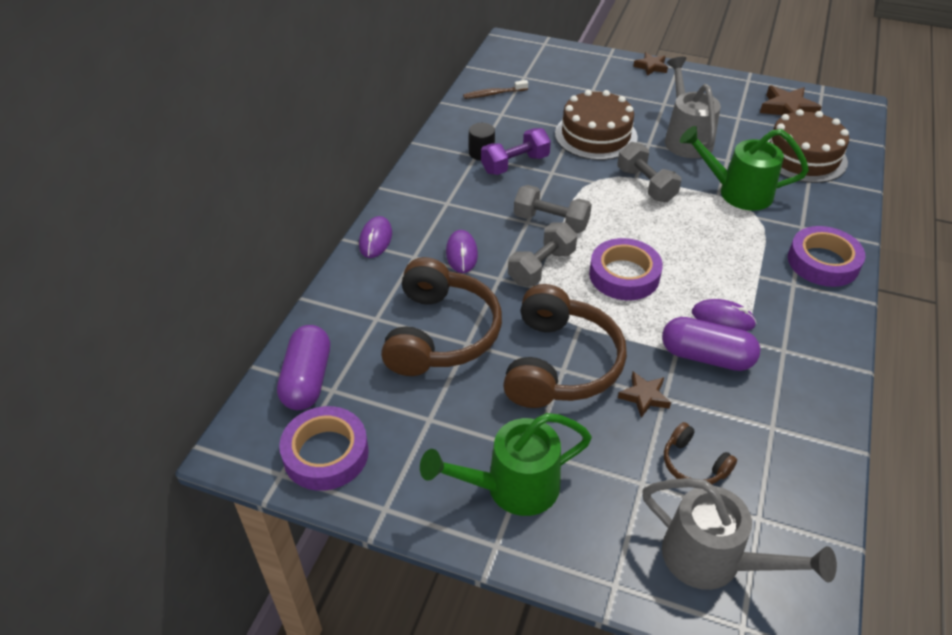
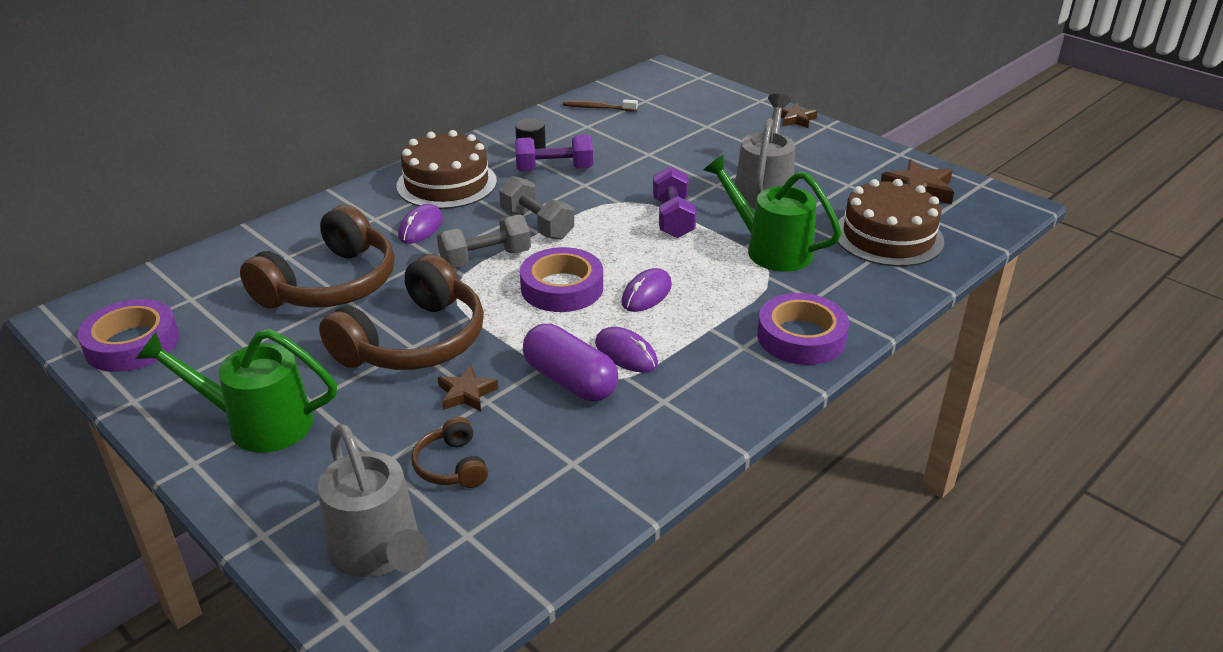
camera: 25 degrees right, 10 degrees down
purple capsule [277,325,330,410] -> none
purple mouse [359,216,392,258] -> purple mouse moved to [622,268,672,312]
brown cake [555,90,638,160] -> brown cake moved to [396,130,497,209]
grey dumbbell [617,142,681,202] -> purple dumbbell [653,166,696,238]

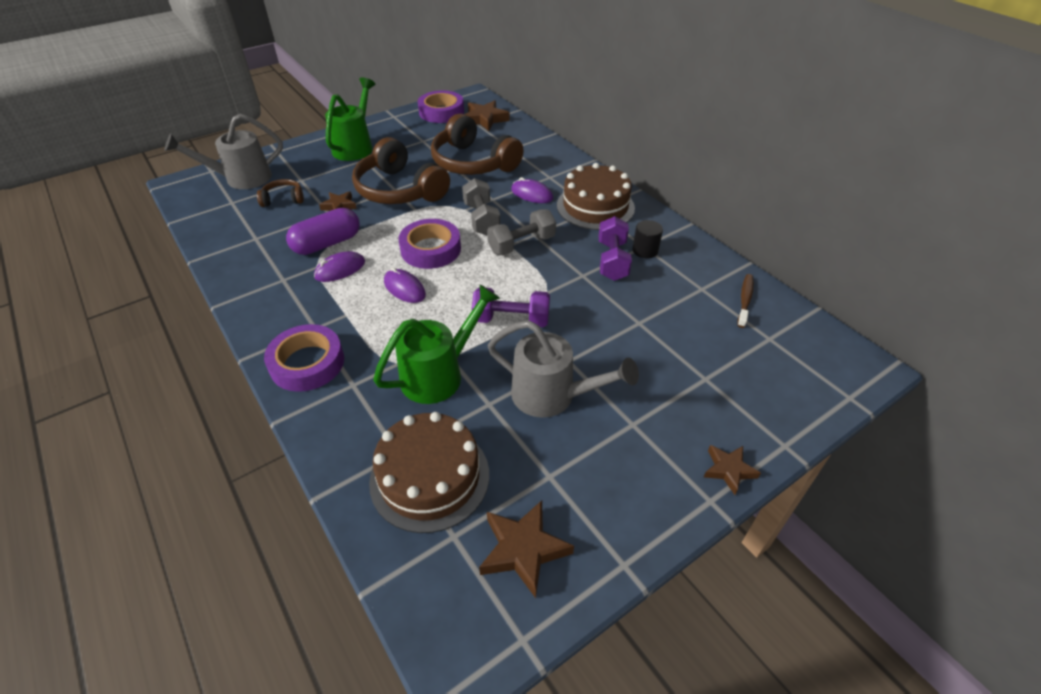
camera: 100 degrees right, 10 degrees up
none -> brown star [464,100,510,131]

